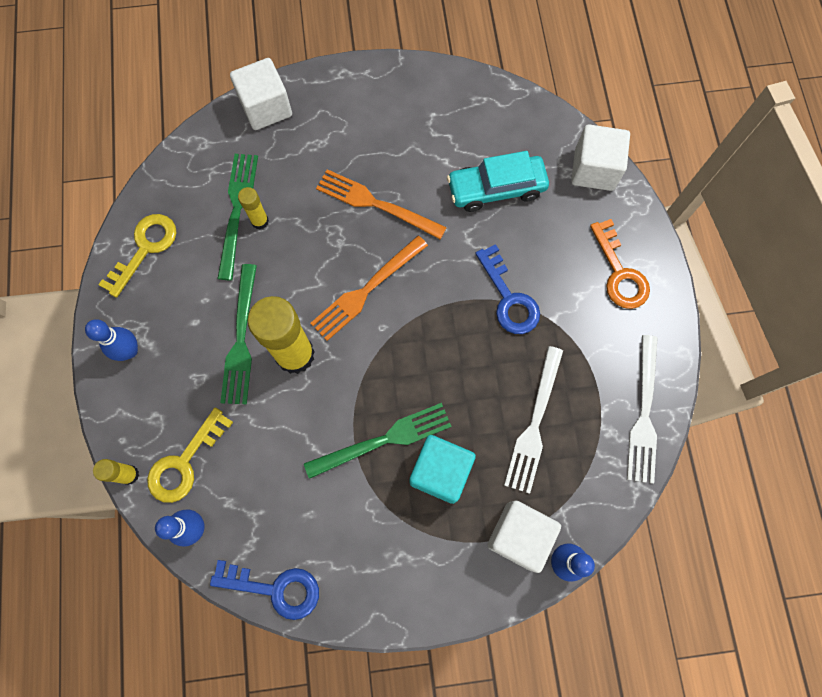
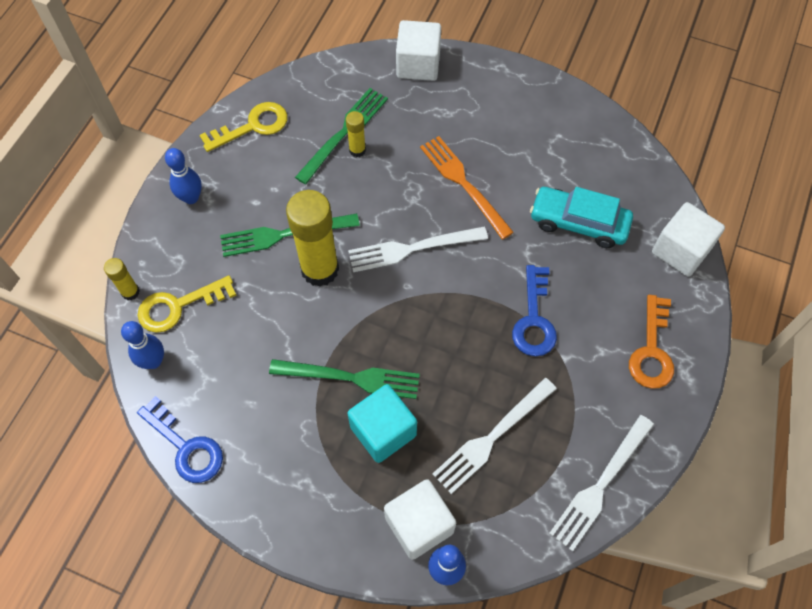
camera: 30 degrees right, 10 degrees down
green fork [220,264,257,404] -> green fork turned 45 degrees clockwise [220,213,360,257]
orange fork [310,236,428,341] -> white fork [348,226,488,272]

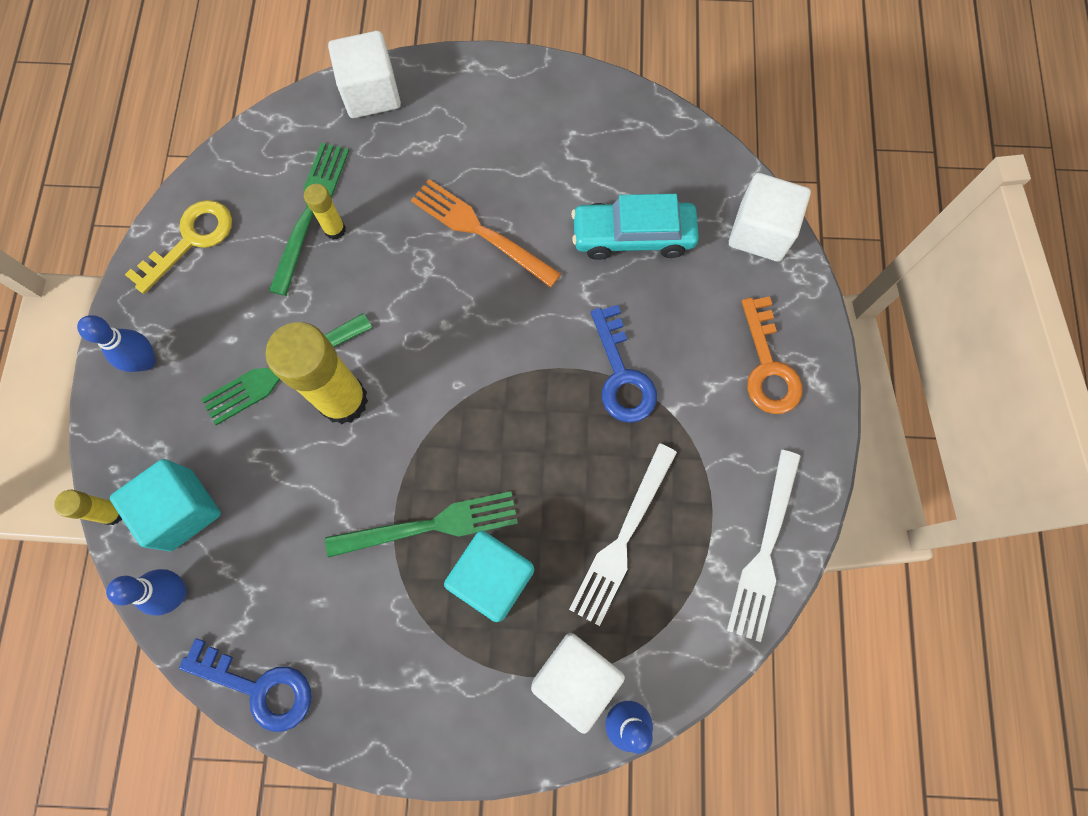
camera: 20 degrees left, 10 degrees up
yellow key [137,276,237,333] -> turquoise cube [110,459,221,551]
white fork [348,226,488,272] -> none

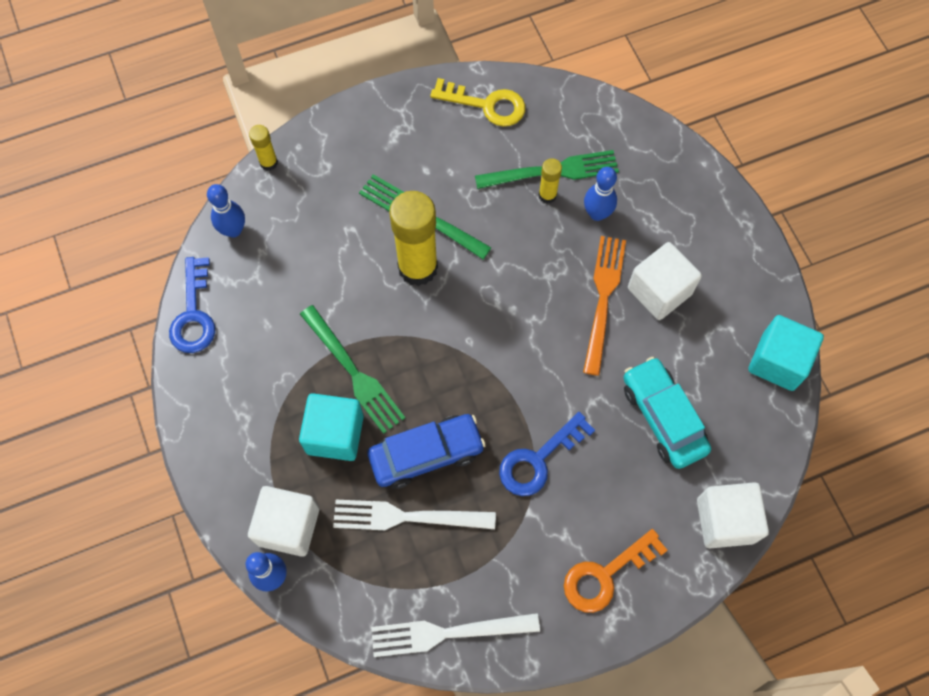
camera: 65 degrees right, 5 degrees down
blue bowling pin [77,315,156,372] -> blue bowling pin moved to [584,167,617,221]
turquoise cube [110,459,221,551] -> turquoise cube moved to [748,315,824,391]
white cube [328,31,401,118] -> white cube moved to [628,242,702,320]
none -> blue car [367,414,486,489]

